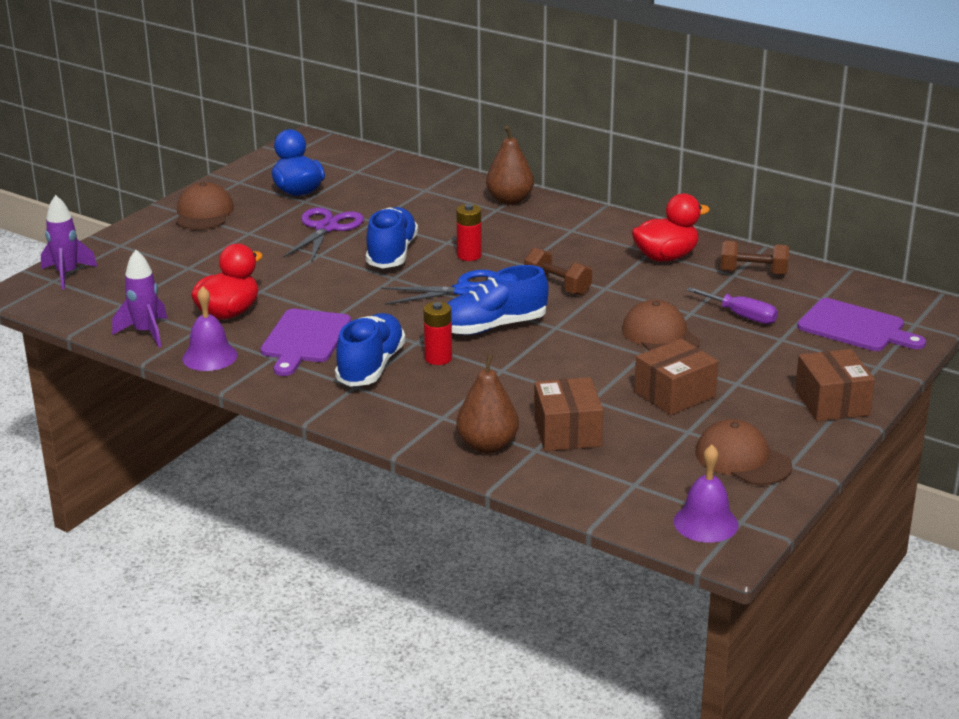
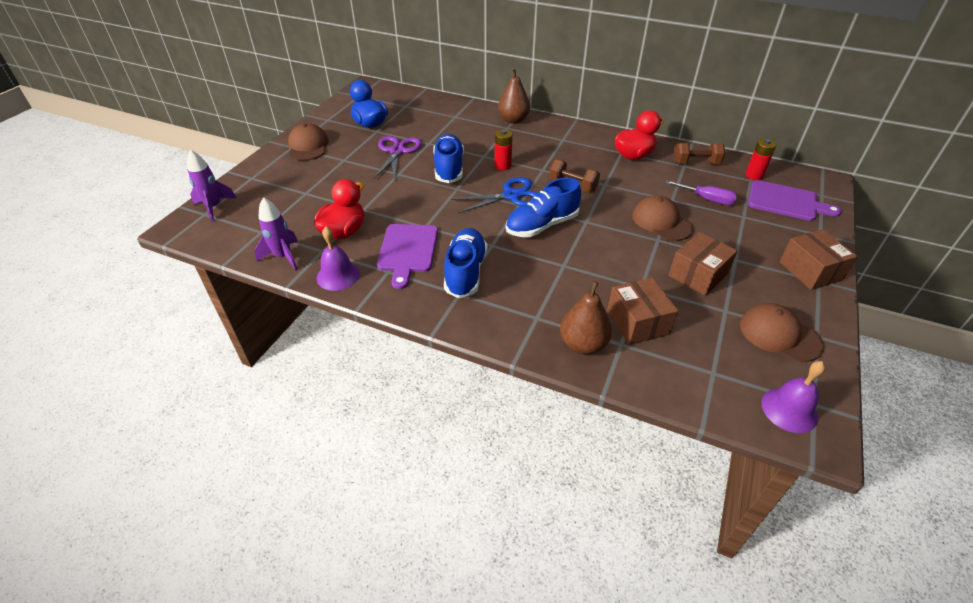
camera: 10 degrees left, 15 degrees up
red battery [424,302,452,365] -> red battery moved to [746,138,777,180]

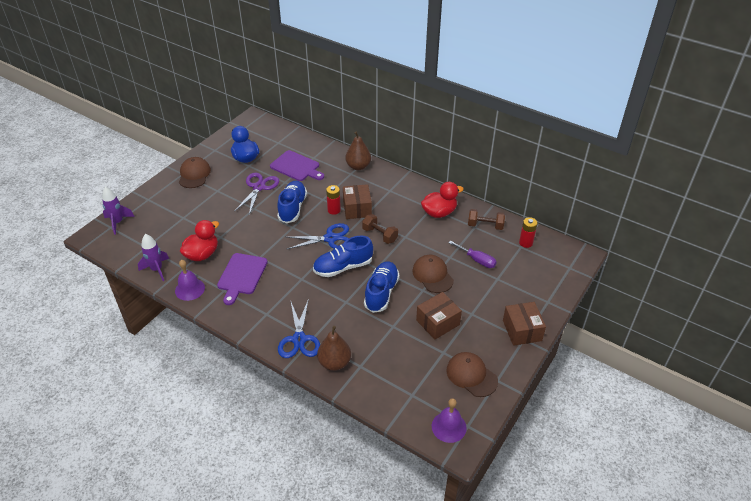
camera: 10 degrees right, 0 degrees up
blue shoe [444,228,487,298] -> blue shoe moved to [364,261,400,313]
brown box [607,278,678,345] -> brown box moved to [343,184,372,219]
purple cutting board [748,180,842,221] -> purple cutting board moved to [270,150,324,181]
none -> blue scissors [278,298,320,358]

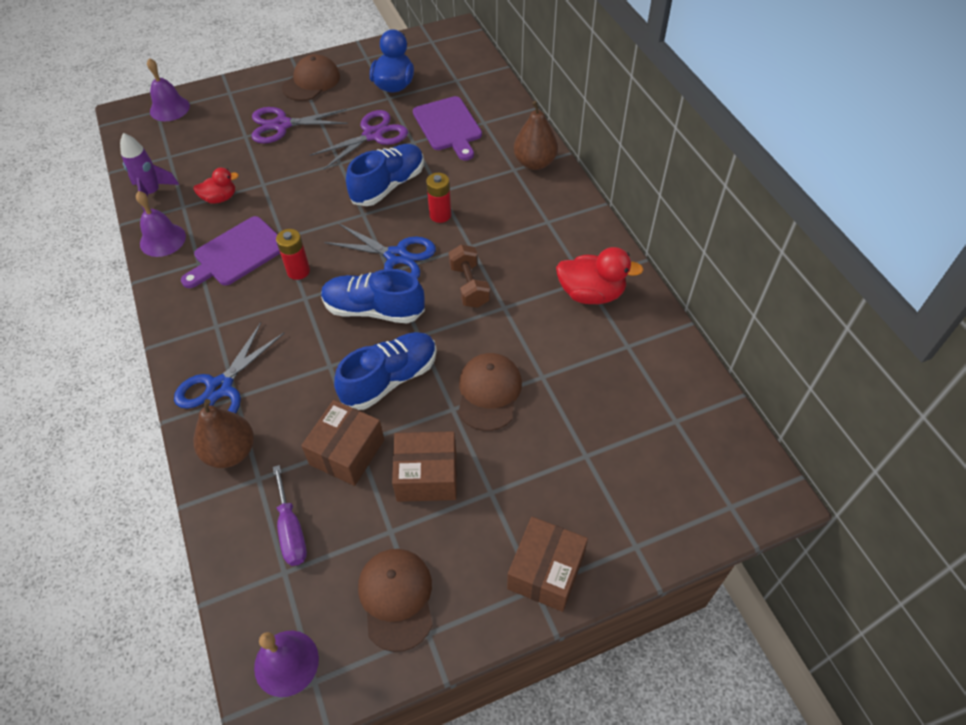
camera: 35 degrees right, 10 degrees up
purple rocket [102,187,135,235] -> purple bell [147,58,190,121]
red duck [180,220,219,261] -> red duck [193,168,239,204], size x0.61
brown box [343,184,372,219] -> brown box moved to [301,400,384,486]
purple screwdriver [448,241,497,268] -> purple screwdriver moved to [273,465,307,566]
brown dumbbell [468,209,505,230] -> none
red battery [519,217,538,248] -> red battery moved to [276,229,310,280]
none -> purple scissors [252,107,348,143]

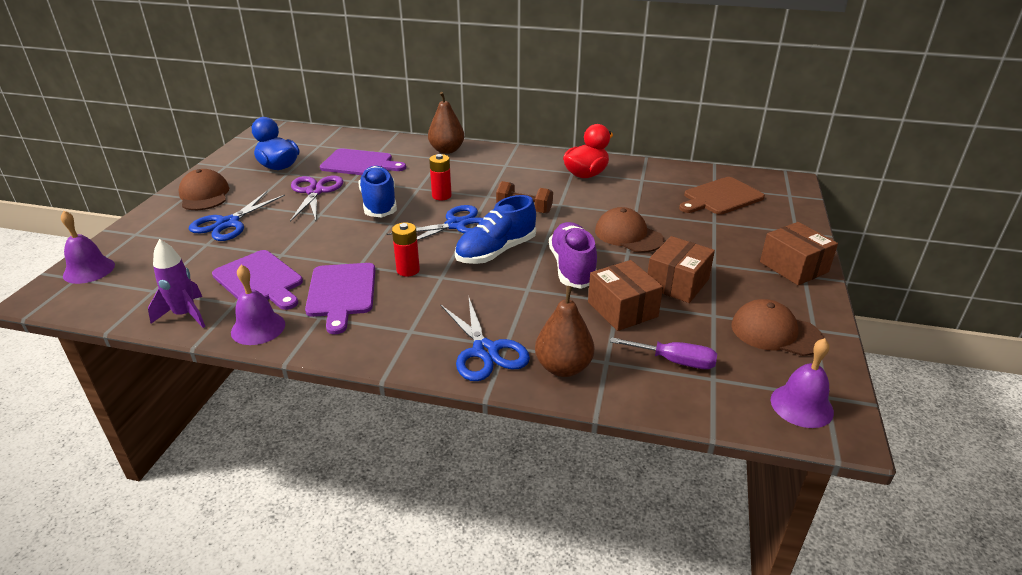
camera: 55 degrees left, 20 degrees down
red duck [193,168,239,204] -> purple cutting board [212,250,303,310]
purple scissors [252,107,348,143] -> blue scissors [189,191,285,241]
blue shoe [334,332,437,410] -> purple shoe [549,222,597,289]
none -> brown cutting board [679,177,765,215]

